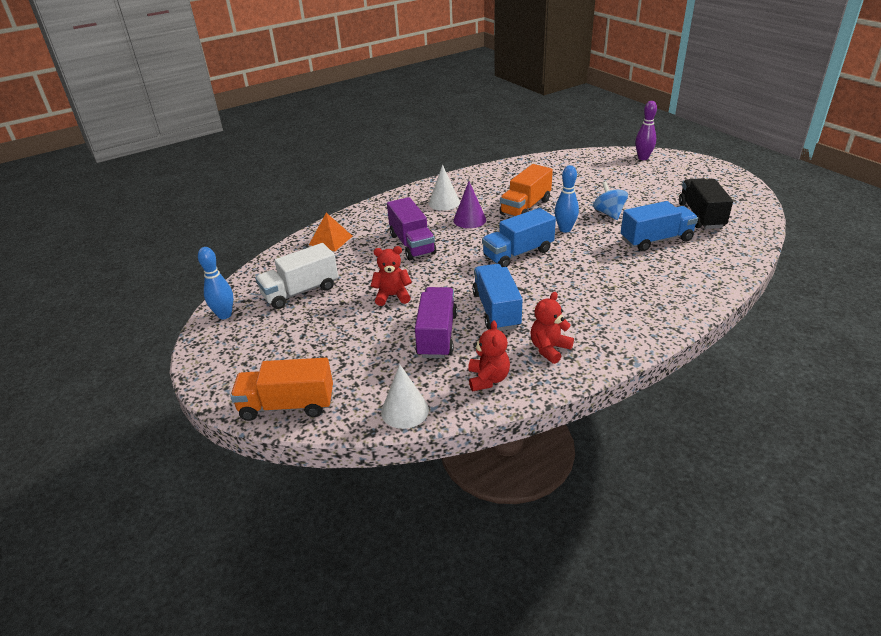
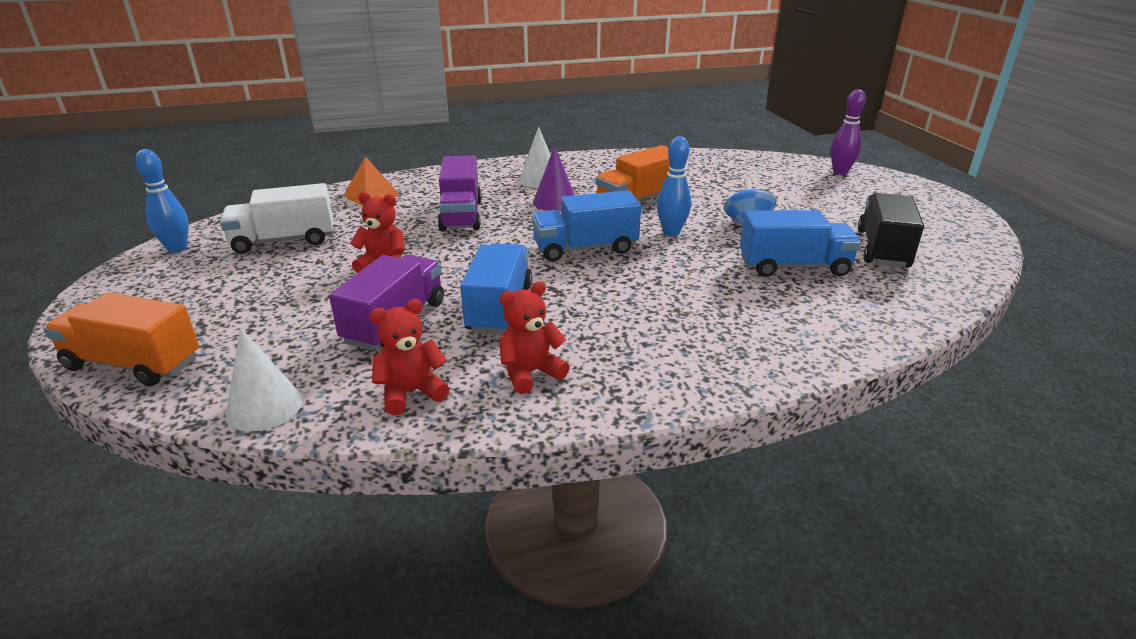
camera: 15 degrees right, 5 degrees down
red teddy bear [468,321,510,391] -> red teddy bear turned 135 degrees counterclockwise [370,299,449,415]

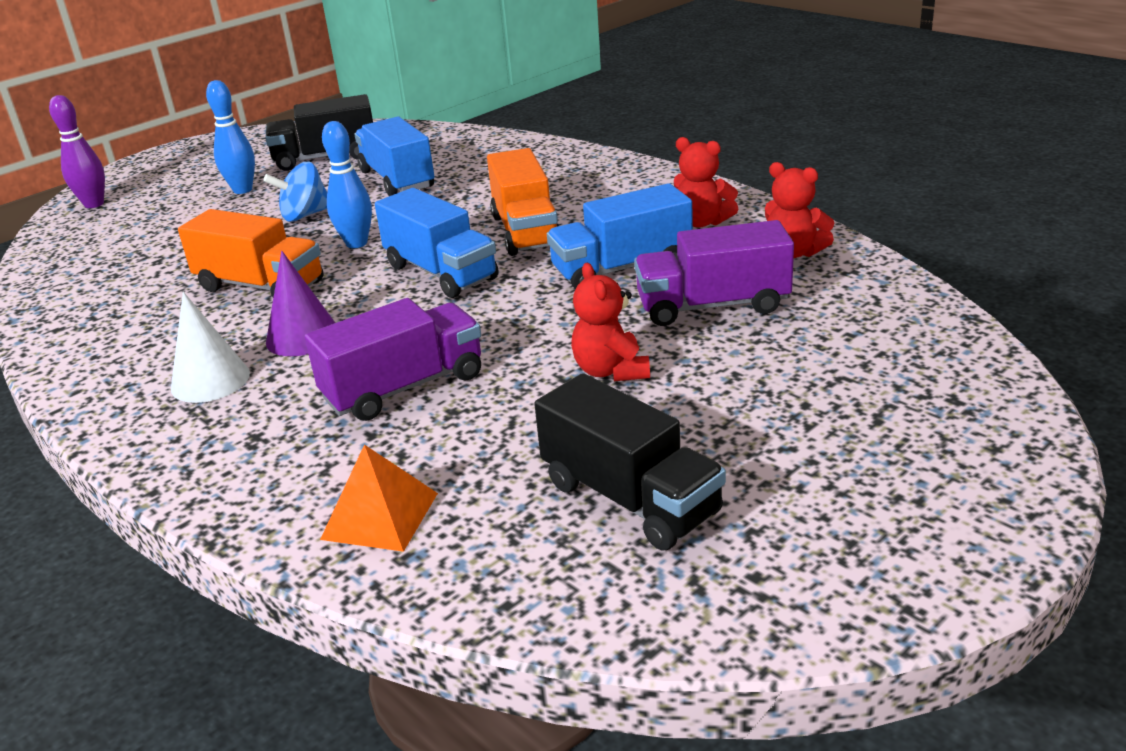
camera: 115 degrees left, 0 degrees up
orange truck [44,292,199,386] -> orange truck moved to [487,148,559,256]
blue bowling pin [135,149,189,253] -> blue bowling pin moved to [206,80,255,194]
white truck [220,183,333,254] -> black truck [534,373,726,551]
white cone [225,328,303,431] -> none

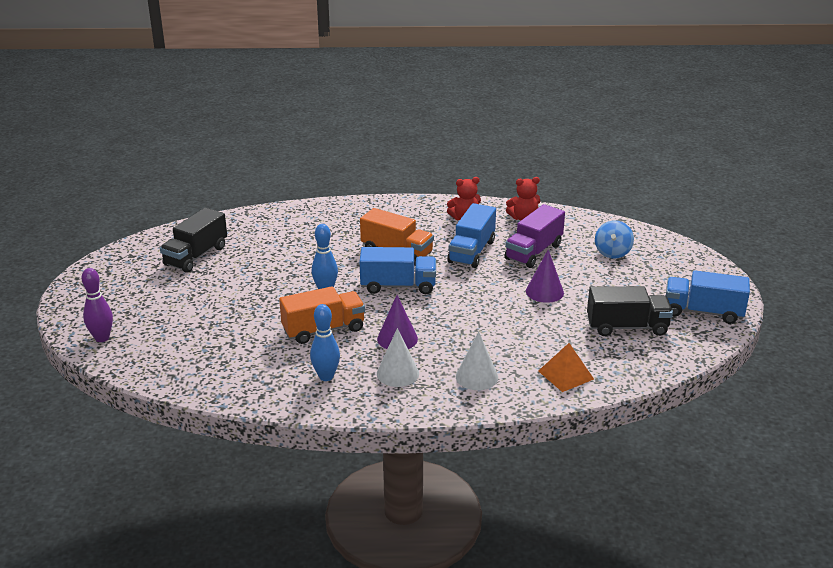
camera: 50 degrees left, 0 degrees up
blue bowling pin [206,80,255,194] -> blue bowling pin moved to [310,304,340,381]
blue spinning top [263,162,327,222] -> blue spinning top moved to [595,220,634,259]
purple truck [305,298,481,421] -> none
blue truck [355,117,435,196] -> blue truck moved to [666,270,750,324]
red teddy bear [571,263,650,381] -> purple cone [526,250,564,303]
none -> white cone [456,331,498,390]

